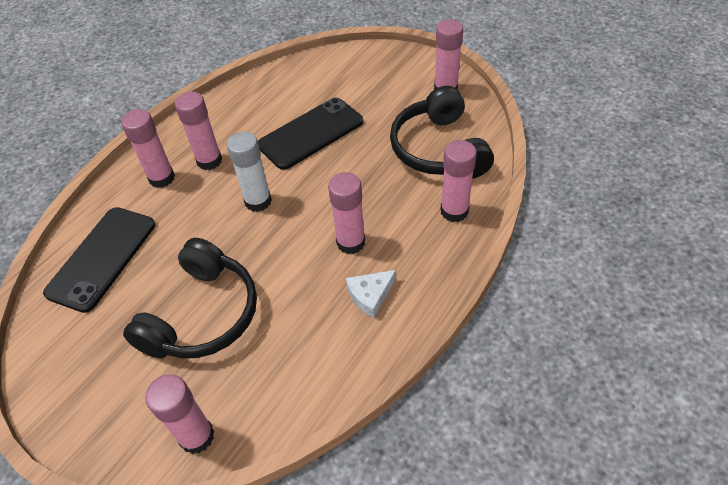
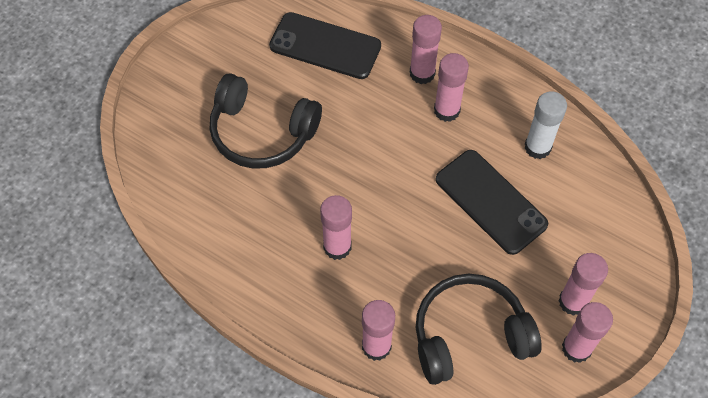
camera: 85 degrees right, 10 degrees up
pink glue stick [145,374,214,454] -> pink glue stick moved to [558,253,608,316]
white glue stick [227,132,272,212] -> white glue stick moved to [524,91,567,159]
white cheese [346,270,396,318] -> none

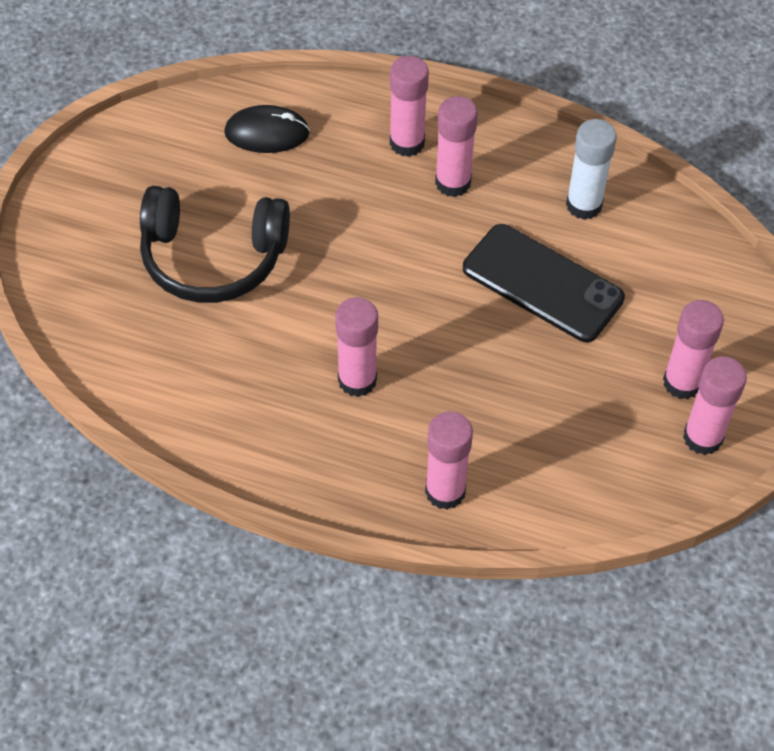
camera: 15 degrees left, 5 degrees down
black phone [269,12,381,79] -> black mouse [224,105,310,153]
black headphones [416,274,541,385] -> none

